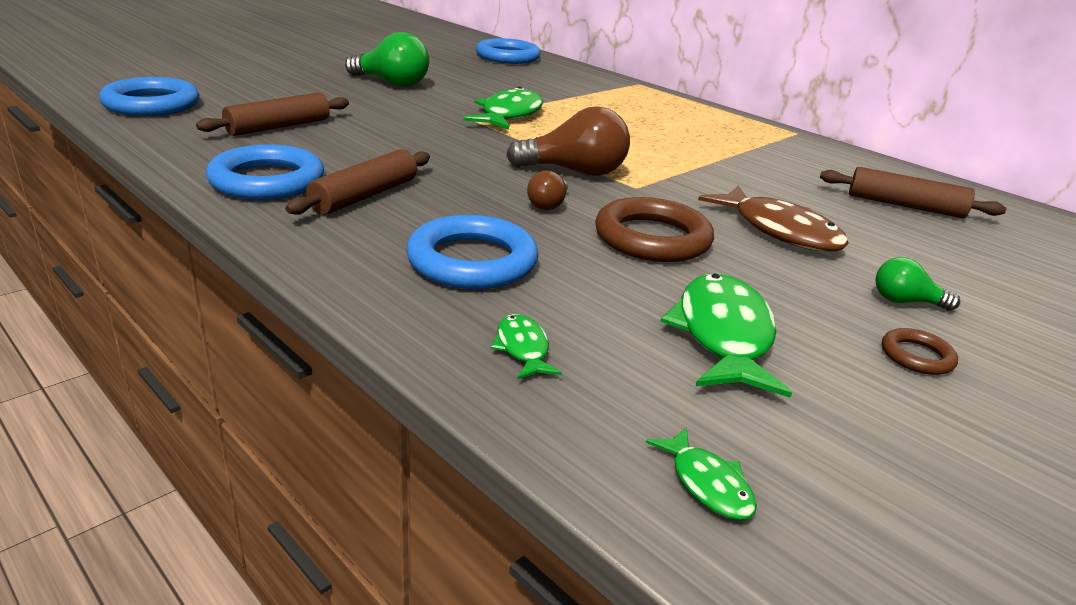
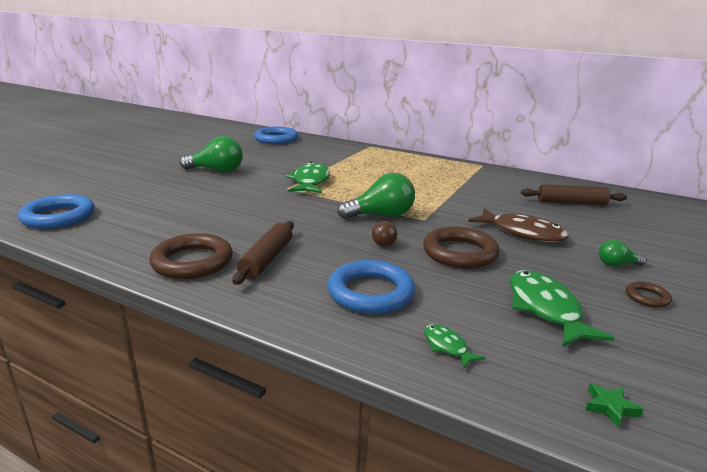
camera: 15 degrees left, 5 degrees down
brown rolling pin [196,93,349,136] -> none
blue ring [206,144,324,200] -> brown ring [149,233,233,279]
brown light bulb [506,106,630,176] -> green light bulb [337,173,415,219]
green fish [646,427,757,520] -> green star [585,383,644,428]

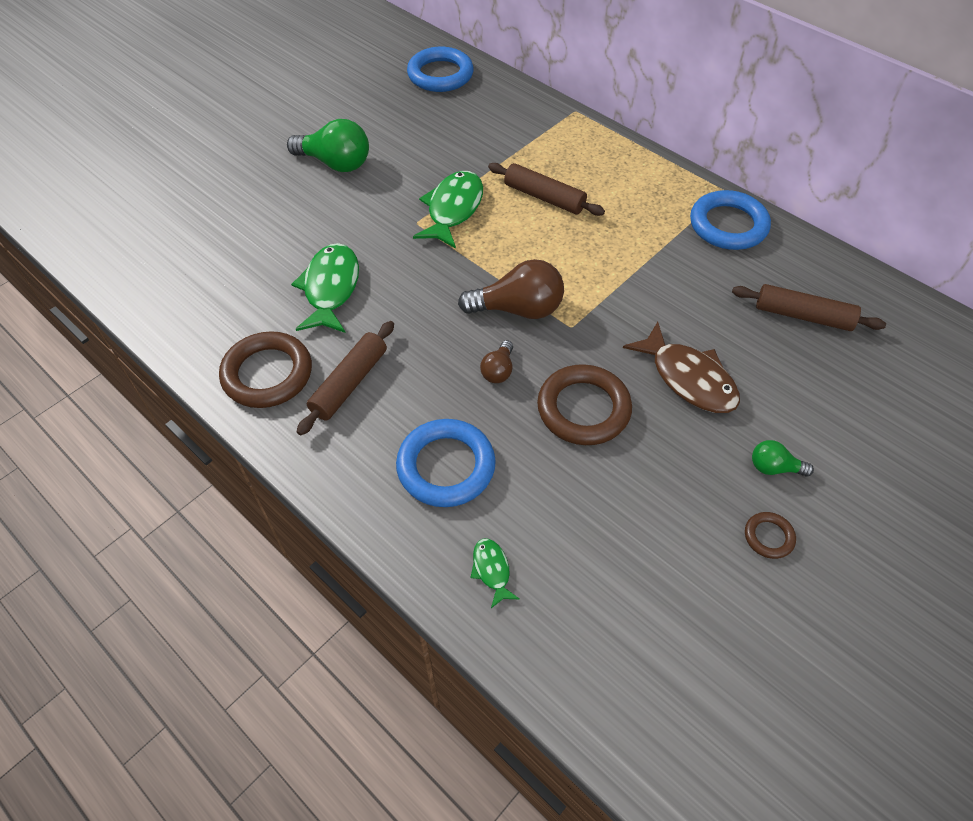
camera: 15 degrees right, 30 degrees up
blue ring [18,194,95,229] -> blue ring moved to [690,190,771,250]
green light bulb [337,173,415,219] -> brown light bulb [458,259,564,319]
green fish [510,270,614,347] -> green fish moved to [291,243,359,333]
green star [585,383,644,428] -> none
none -> brown rolling pin [488,163,605,216]

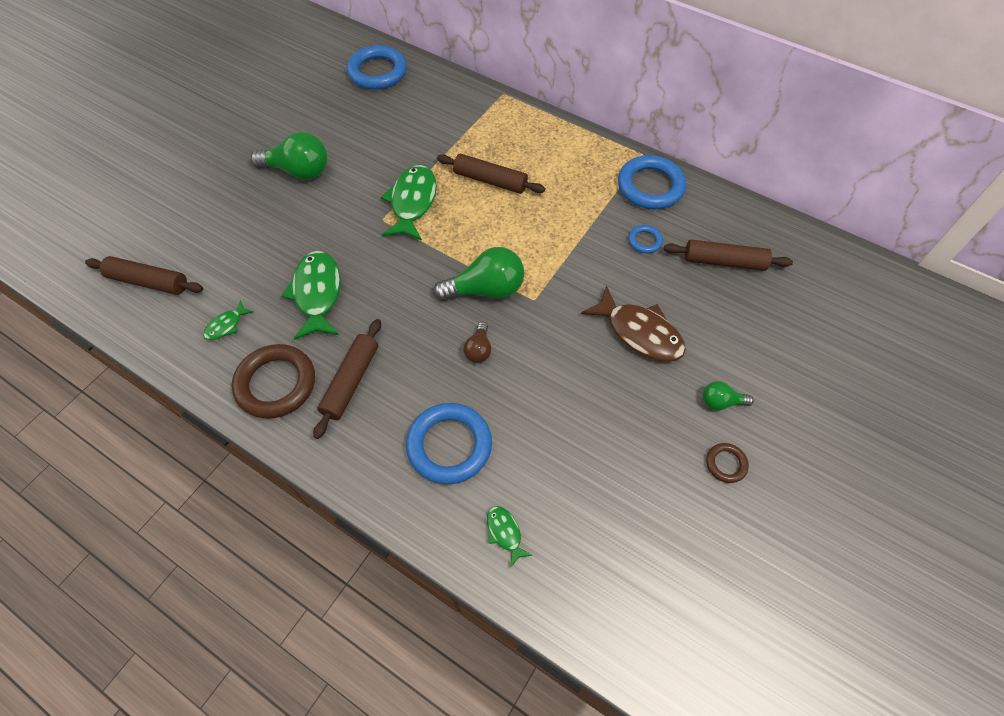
camera: 10 degrees left, 5 degrees up
brown light bulb [458,259,564,319] -> green light bulb [433,247,524,301]
brown ring [537,364,632,445] -> none
none -> brown rolling pin [85,256,203,295]
none -> green fish [203,300,254,340]
none -> blue ring [628,225,663,253]

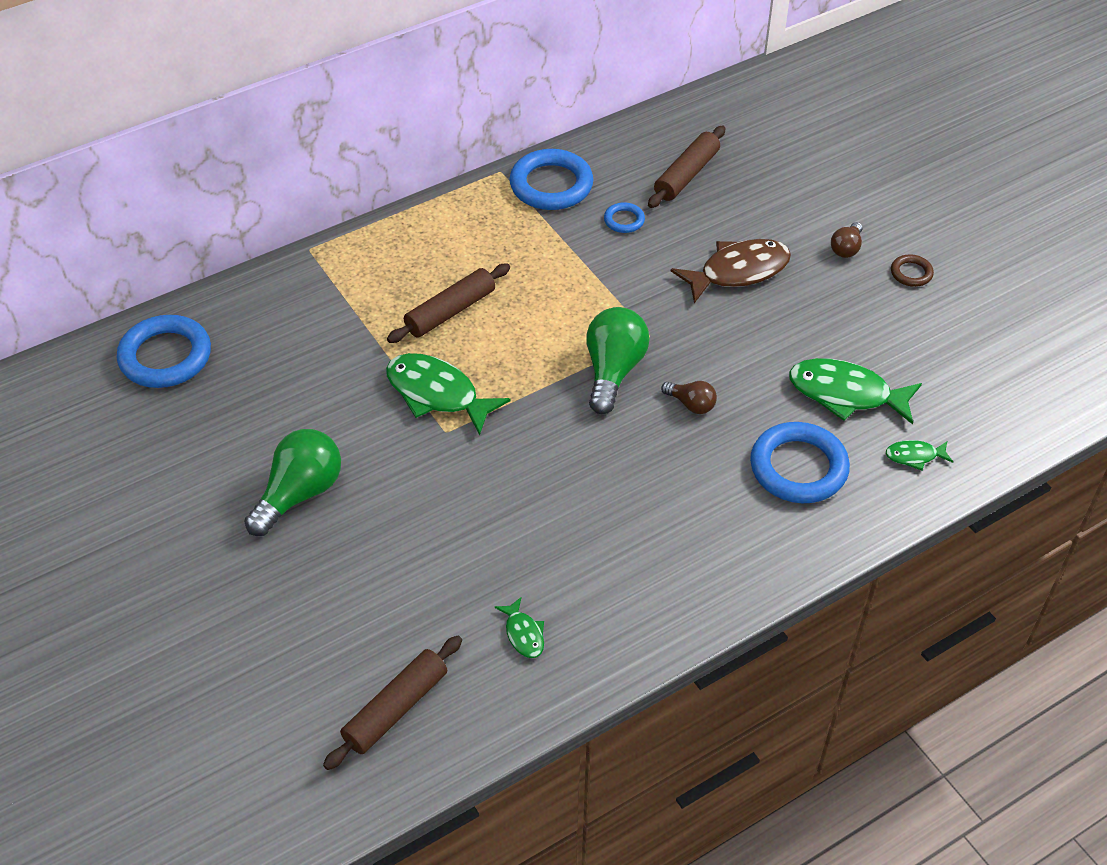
camera: 65 degrees left, 10 degrees down
brown ring [232,344,315,419] -> none
green fish [281,251,341,340] -> green fish moved to [789,358,922,425]
brown rolling pin [313,319,381,439] -> none
green light bulb [703,381,754,410] -> brown light bulb [831,222,863,258]

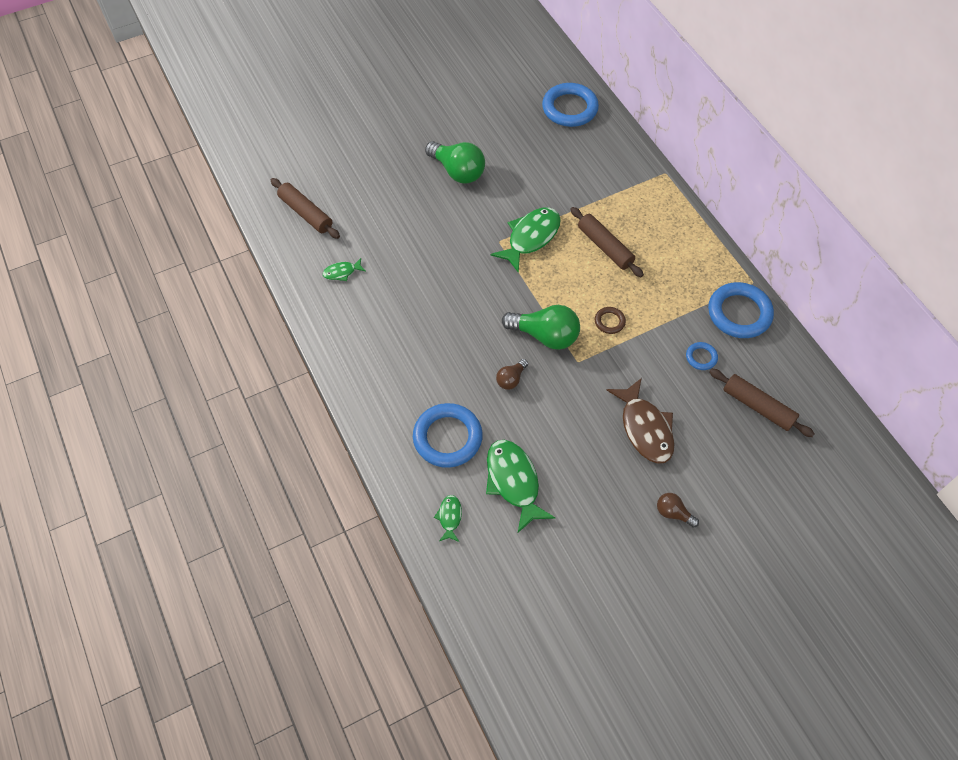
camera: 95 degrees right, 10 degrees up
green fish [789,358,922,425] -> green fish turned 45 degrees counterclockwise [486,440,556,533]
brown ring [891,254,934,287] -> brown ring moved to [595,307,626,334]

